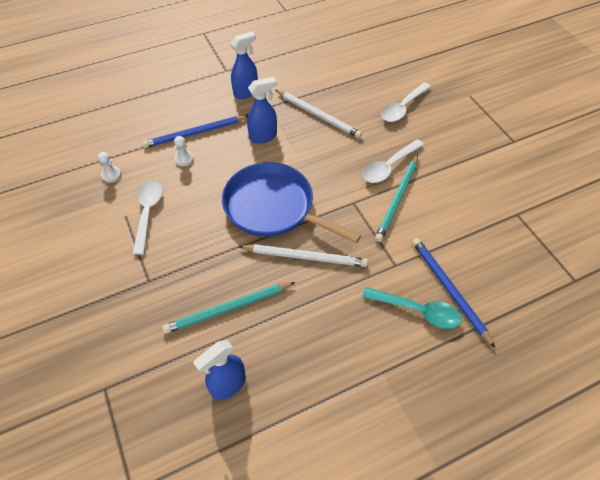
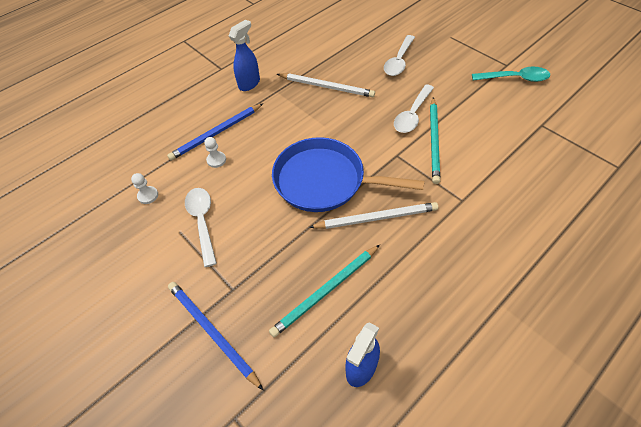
camera: 15 degrees left, 0 degrees up
blue spray bottle [247,77,277,144] -> none
turquoise spoon [362,287,462,329] -> turquoise spoon moved to [472,66,550,82]
blue pencil [412,238,495,348] -> blue pencil moved to [168,282,263,390]

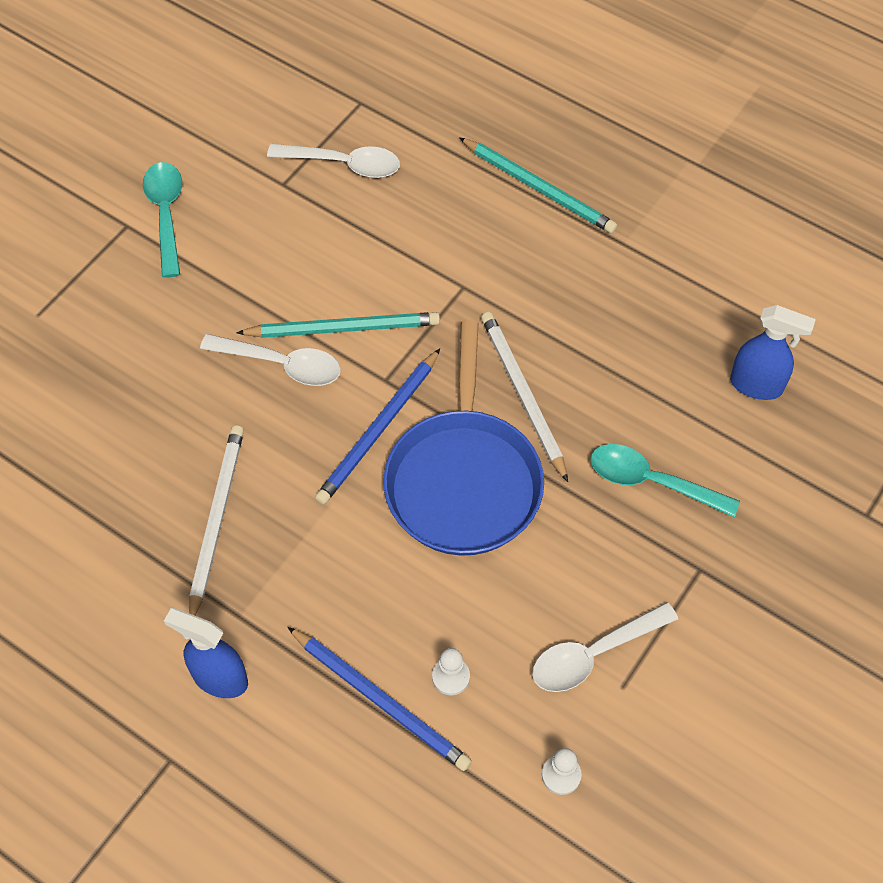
camera: 105 degrees left, 5 degrees up
blue pencil [168,282,263,390] -> blue pencil moved to [315,349,440,505]
turquoise pencil [269,245,380,337] -> turquoise pencil moved to [459,137,617,233]
white spoon [384,35,415,76] -> white spoon moved to [267,144,400,178]
none -> turquoise spoon [590,444,740,517]

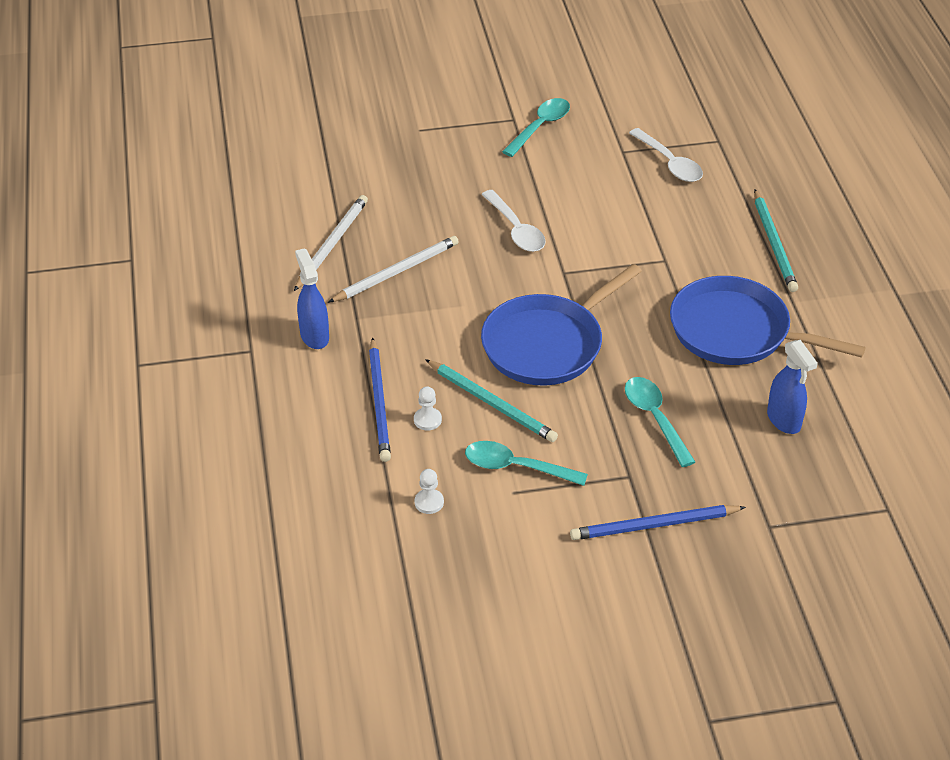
camera: 45 degrees right, 15 degrees down
turquoise pencil [236,312,440,338] -> turquoise pencil moved to [425,359,558,442]
blue pencil [315,349,440,505] -> blue pencil moved to [570,505,746,540]
white pencil [481,312,568,482] -> white pencil moved to [294,195,368,291]
white spoon [532,602,678,692] -> turquoise spoon [465,441,588,486]
none -> blue pan [670,276,866,365]

